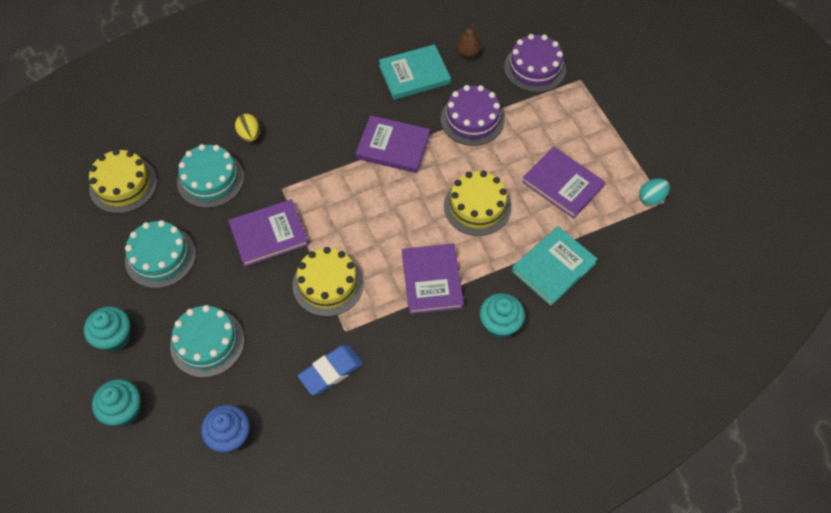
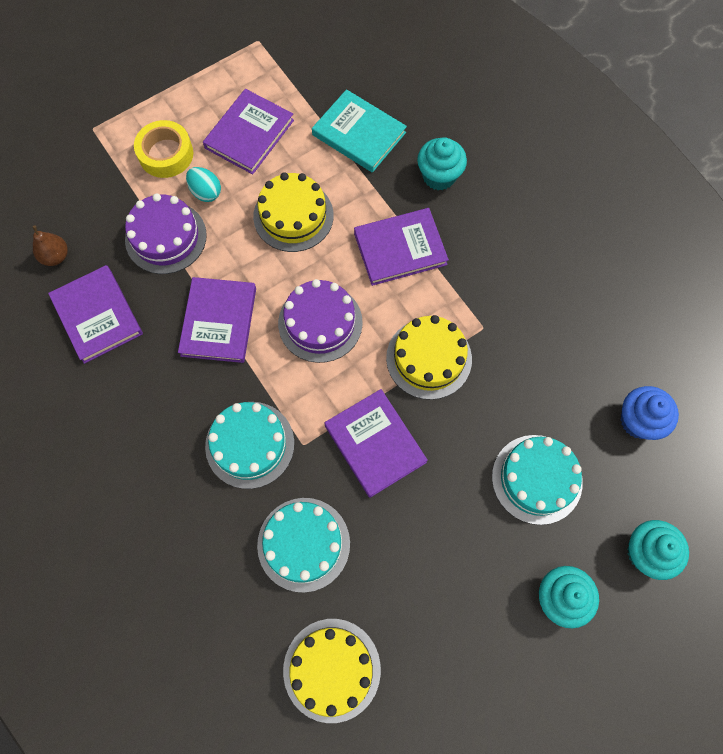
camera: 100 degrees left, 10 degrees up
turquoise cake [125,220,196,288] -> turquoise cake moved to [205,402,294,489]
yellow egg [235,114,260,142] -> none
blue eraser [298,345,363,395] -> none
turquoise book [379,44,451,100] -> purple book [48,265,143,364]
purple cake [504,34,566,92] -> purple cake moved to [278,279,363,363]
turquoise egg [639,178,670,206] -> turquoise egg moved to [186,167,221,202]
none -> yellow tape [134,120,193,178]

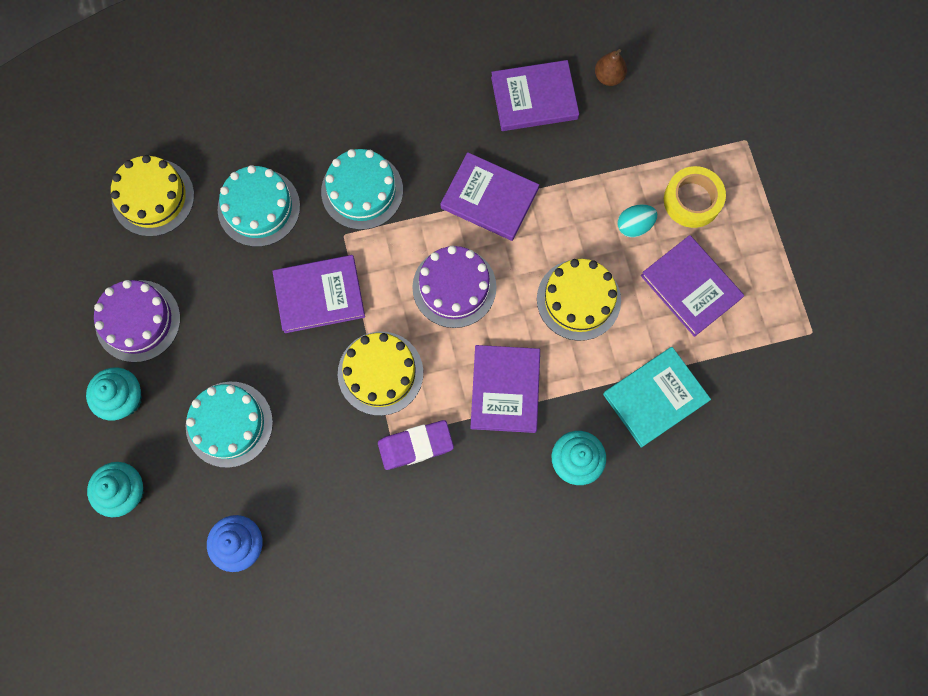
camera: 110 degrees right, 5 degrees up
purple cake [125,193,207,274] -> purple cake moved to [94,280,180,362]
none -> purple eraser [378,420,454,470]

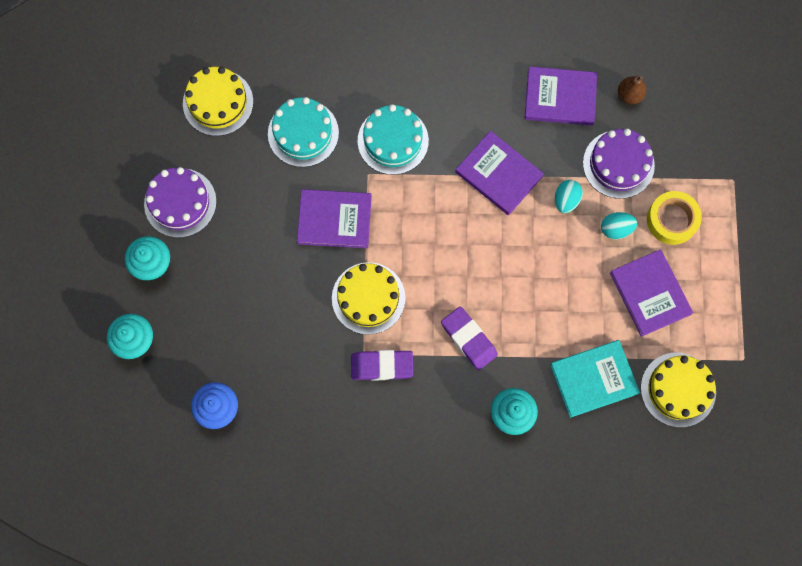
camera: 15 degrees right, 0 degrees up
turquoise cake [186,382,273,468] -> none
purple cake [412,246,497,328] -> purple cake moved to [583,129,655,199]
purple book [470,345,540,433] -> purple eraser [441,307,498,370]
yellow cake [537,259,621,341] -> yellow cake moved to [641,353,716,427]
none -> turquoise egg [555,180,583,213]

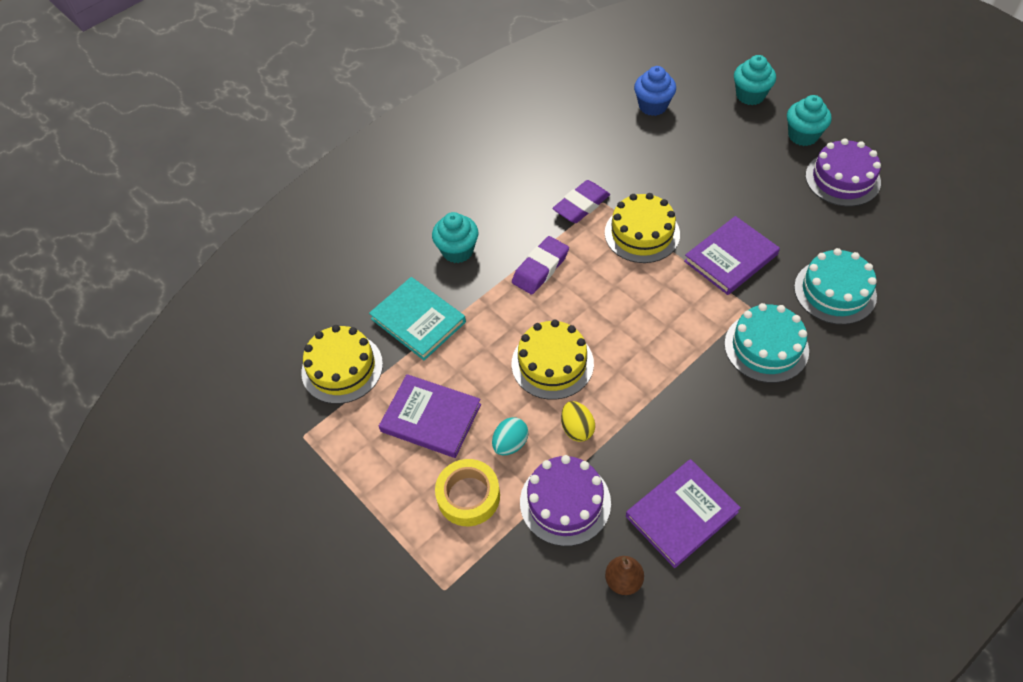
camera: 140 degrees right, 20 degrees down
yellow cake [183,67,254,136] -> yellow cake moved to [512,319,594,400]
purple eraser [441,307,498,370] -> purple eraser turned 60 degrees counterclockwise [512,236,569,295]
purple book [455,131,544,215] -> none
turquoise book [550,340,640,418] -> turquoise book turned 75 degrees counterclockwise [369,277,466,360]
turquoise egg [555,180,583,213] -> yellow egg [561,401,595,442]

